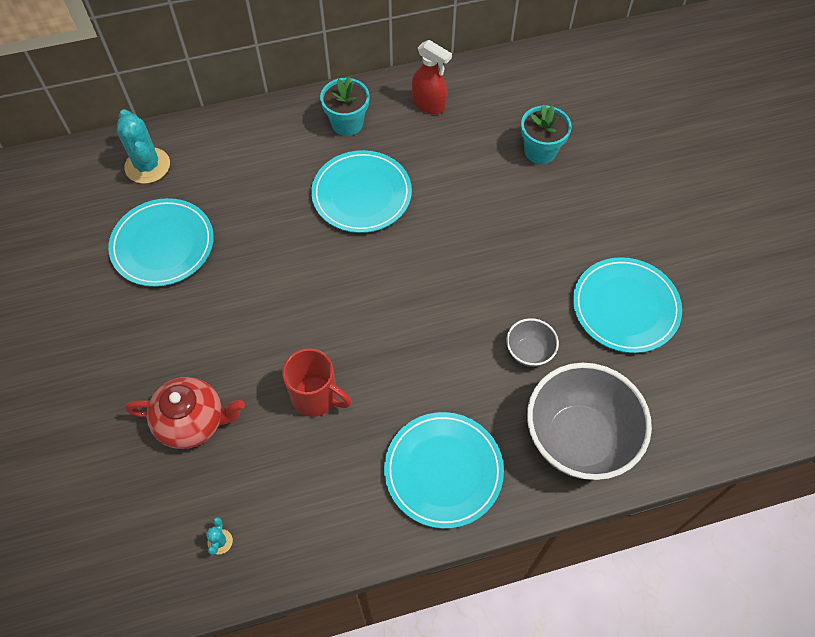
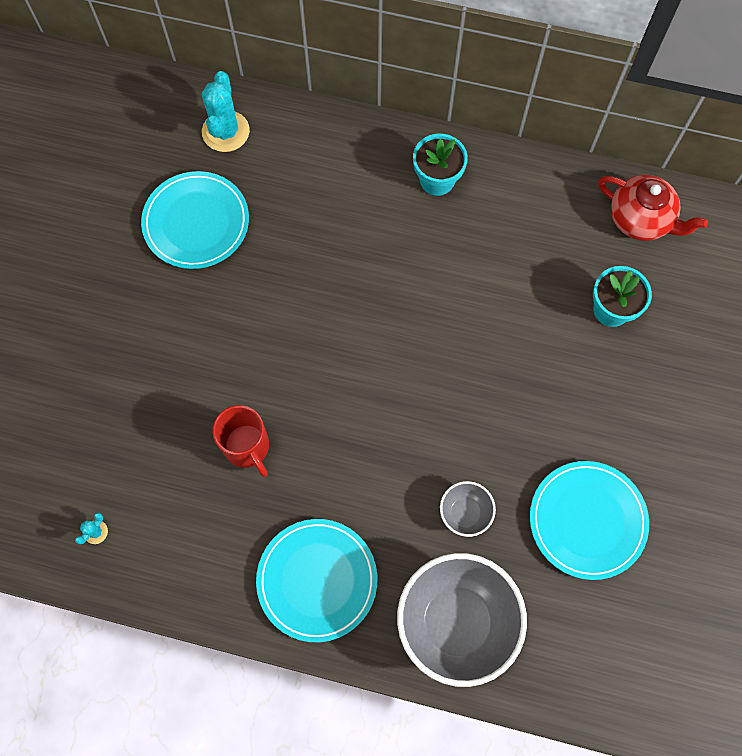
camera: 30 degrees right, 10 degrees up
red teapot [125,377,245,449] -> red teapot moved to [598,175,708,241]
turquoise plate [311,150,412,233] -> none
red spray bottle [412,40,452,114] -> none

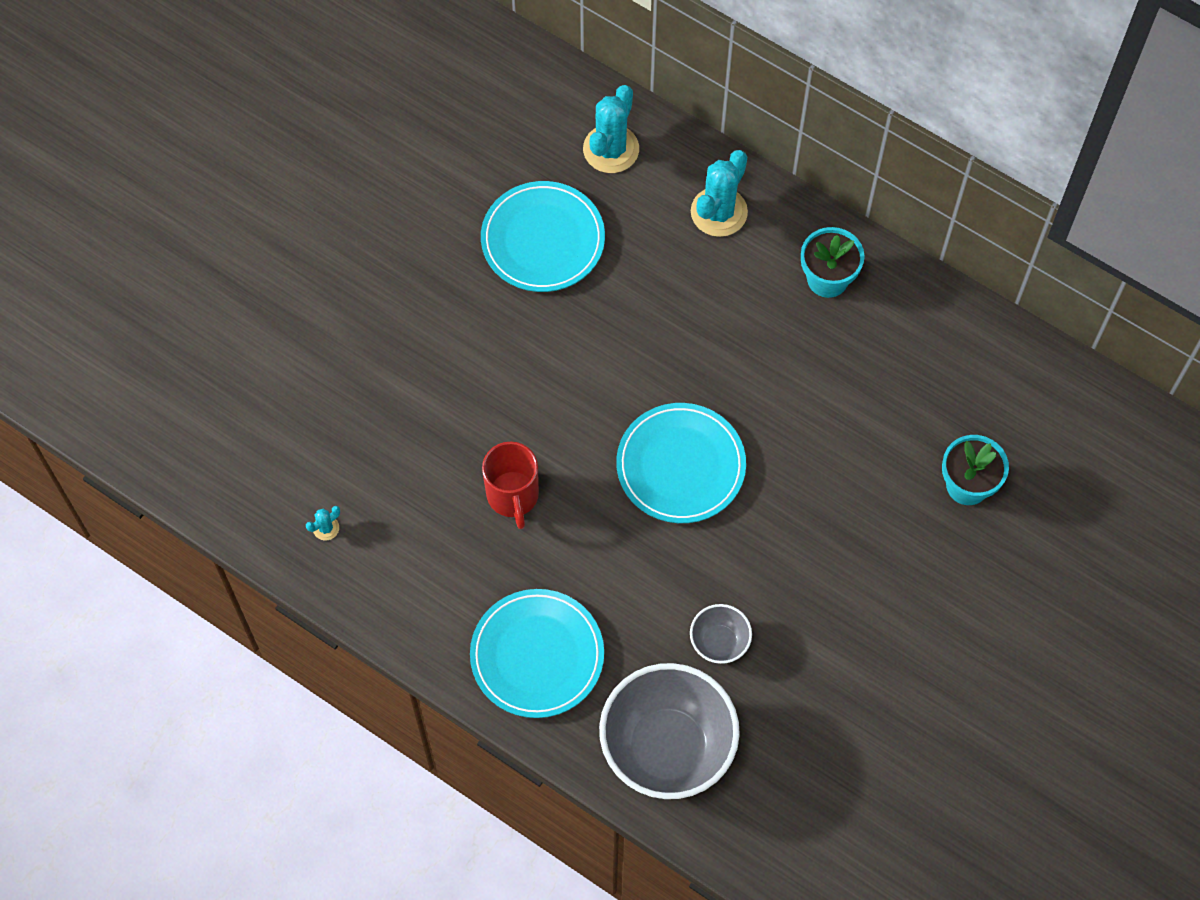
camera: 20 degrees right, 5 degrees down
turquoise plate [530,461,649,580] -> turquoise plate moved to [616,403,746,523]
red teapot [598,175,708,241] -> none
none -> turquoise cactus [691,150,748,237]

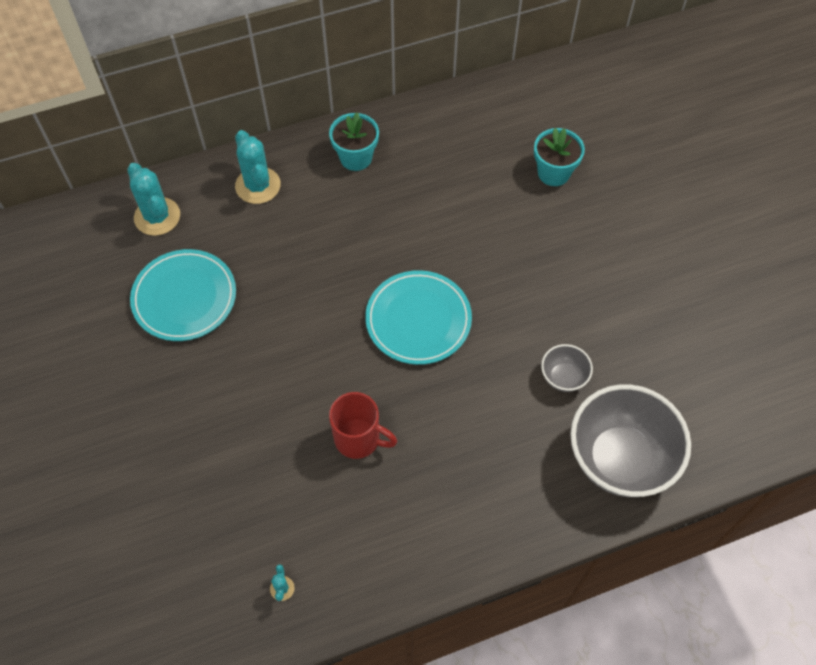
camera: 55 degrees left, 5 degrees down
turquoise plate [470,589,604,718] -> none

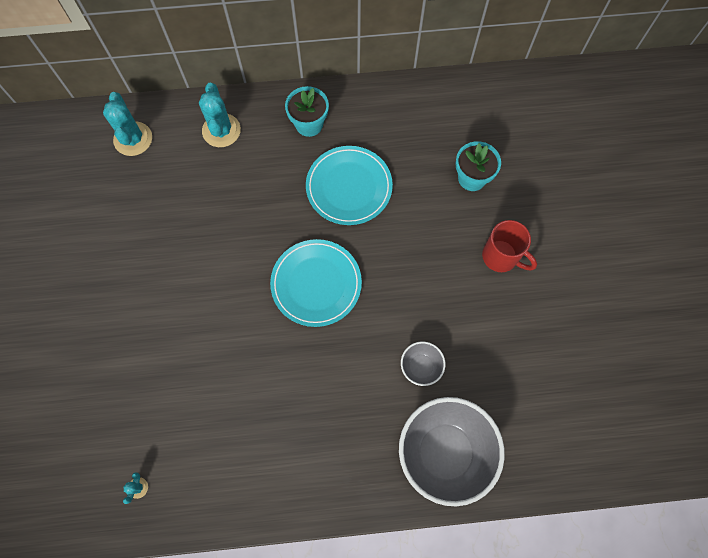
camera: 15 degrees right, 10 degrees up
turquoise plate [130,249,236,341] -> turquoise plate moved to [306,146,393,225]
red mug [329,392,397,459] -> red mug moved to [482,220,537,272]

